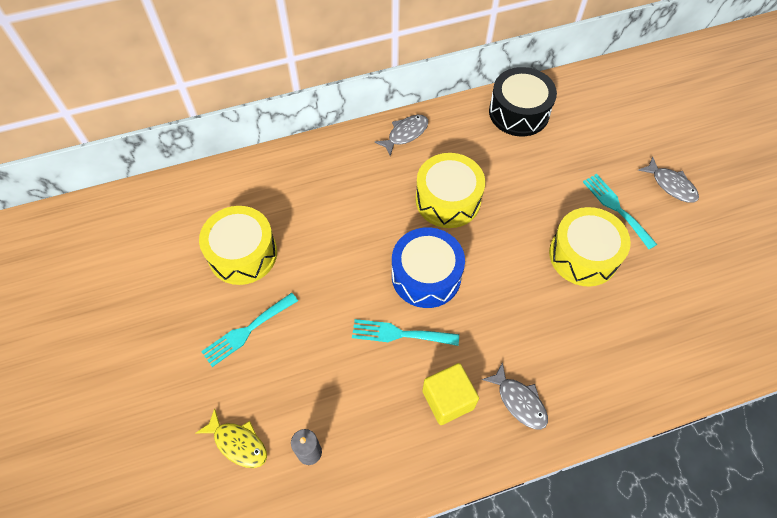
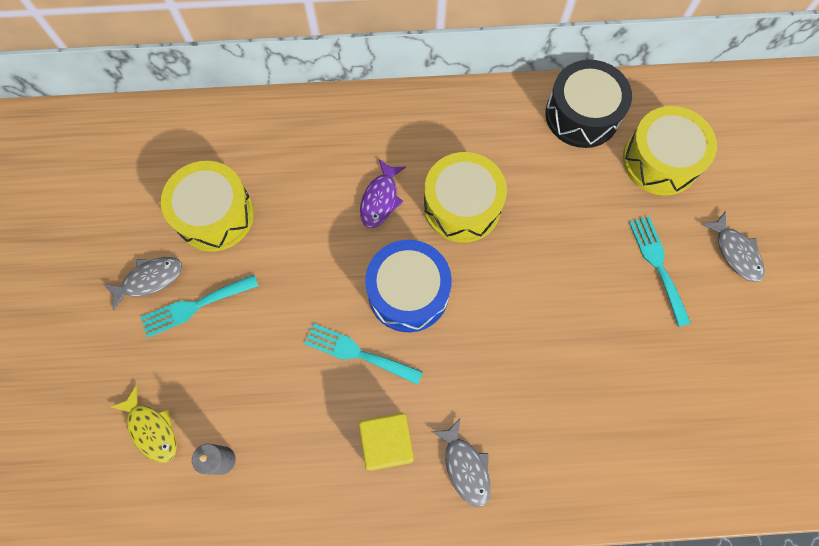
camera: 15 degrees right, 10 degrees up
grey fish [375,115,428,156] -> grey fish moved to [103,257,182,311]
yellow drum [549,207,631,287] -> yellow drum moved to [623,106,717,196]
none -> purple fish [360,159,406,228]

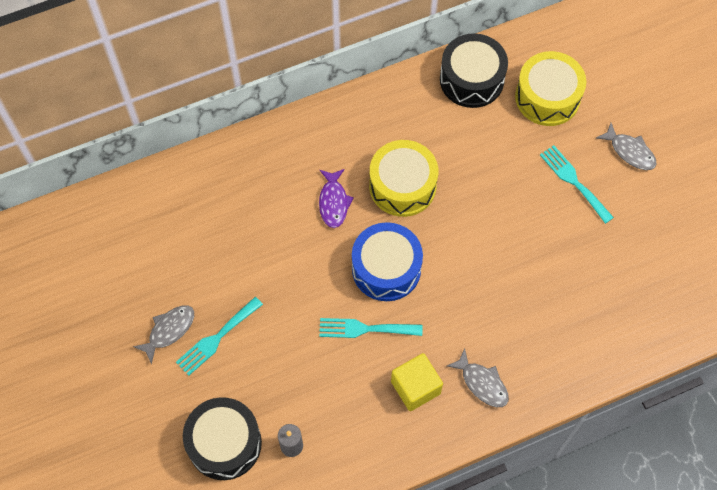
camera: 20 degrees left, 5 degrees down
yellow fish [111,385,177,463] -> black drum [183,397,262,480]
yellow drum [161,161,254,252] -> none

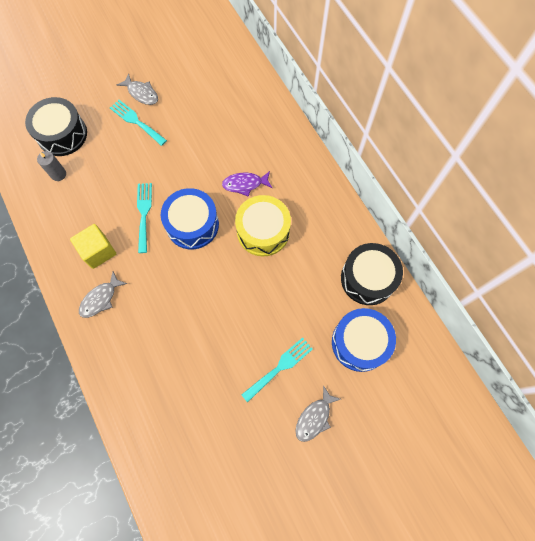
camera: 85 degrees right, 5 degrees up
yellow drum [515,51,586,126] -> blue drum [332,308,396,372]

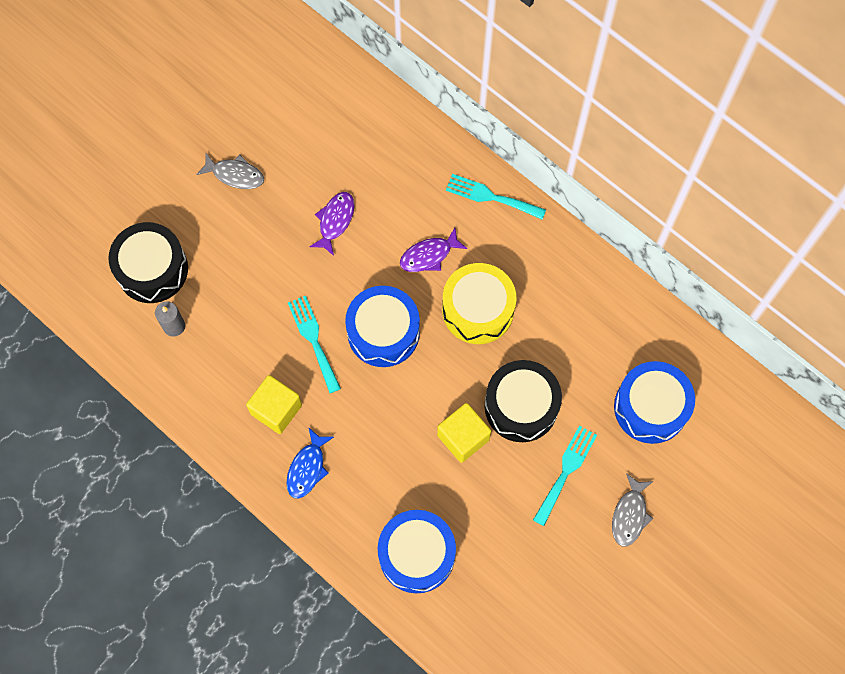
camera: 20 degrees left, 0 degrees up
grey fish [79,271,127,318] -> blue fish [286,427,334,498]
turquoise fork [110,100,167,146] -> turquoise fork moved to [446,174,546,219]
black drum [341,243,403,305] -> black drum moved to [484,360,562,442]
none -> purple fish [309,192,354,256]
none -> blue drum [378,510,456,593]
none -> yellow cube [437,403,491,463]

